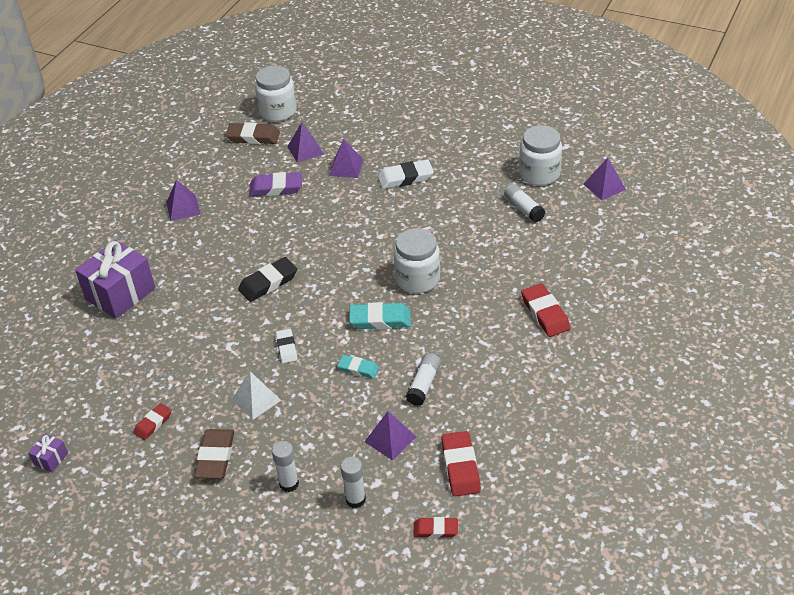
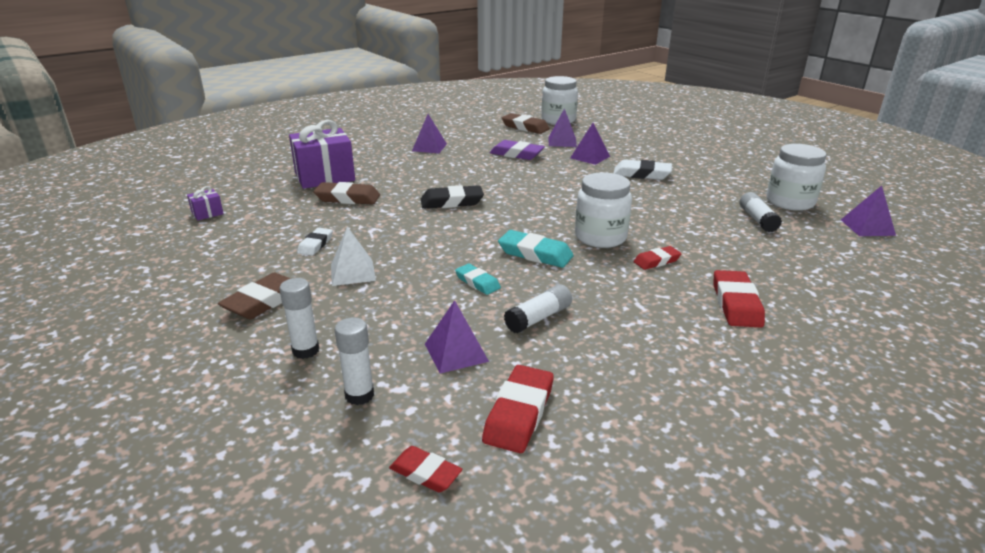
camera: 25 degrees right, 15 degrees down
purple gift [28,434,68,473] -> purple gift moved to [187,186,224,220]
red eraser [133,403,172,440] -> red eraser moved to [634,246,681,270]
white eraser [276,329,298,363] -> white eraser moved to [297,228,333,256]
none -> brown eraser [314,182,380,204]

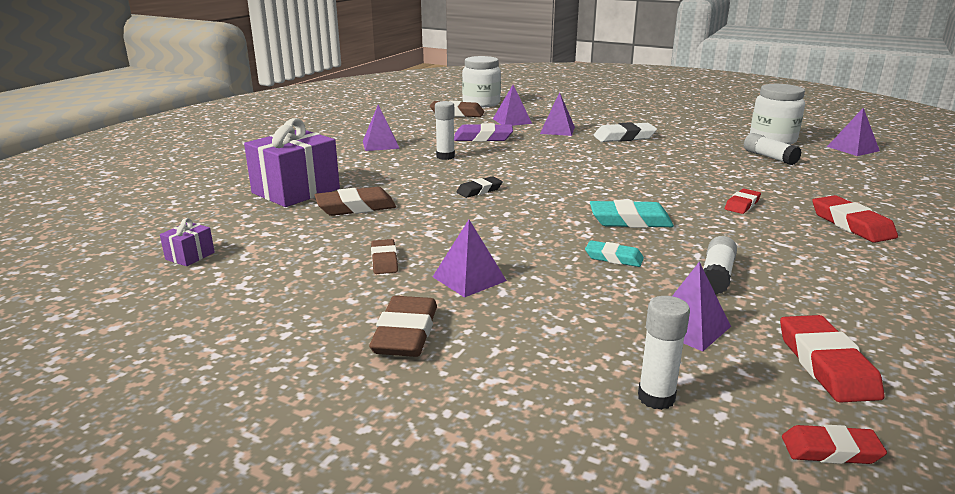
camera: 25 degrees left, 5 degrees down
white glue stick [279,278,319,359] -> white glue stick moved to [435,101,455,160]
white eraser [297,228,333,256] -> brown eraser [371,239,398,274]
white pyramid [331,227,376,286] -> purple pyramid [433,220,507,298]
black eraser [421,185,484,209] -> black eraser [457,176,503,198], size x0.62
white jar [575,173,632,248] -> none

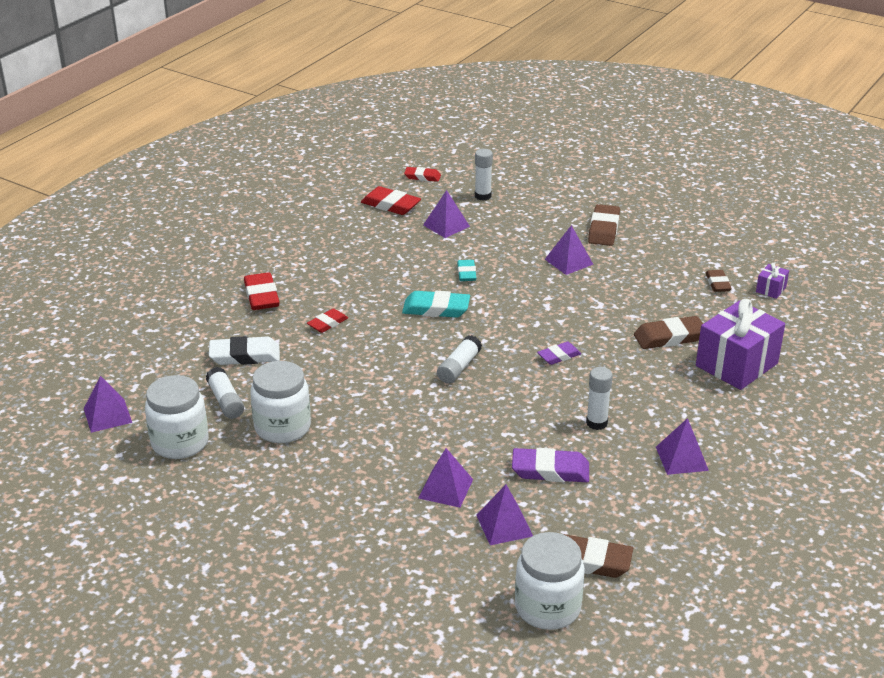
camera: 175 degrees left, 10 degrees up
brown eraser [371,239,398,274] -> brown eraser moved to [706,270,732,292]
black eraser [457,176,503,198] -> purple eraser [537,342,581,365]
turquoise eraser [585,240,644,267] -> turquoise eraser turned 60 degrees clockwise [457,260,476,281]
white eraser [594,122,657,142] -> white eraser moved to [209,336,280,365]
white glue stick [703,236,737,295] -> white glue stick moved to [437,335,482,384]
red eraser [780,315,885,403] -> red eraser turned 60 degrees counterclockwise [361,186,421,215]
none -> white jar [250,361,311,443]

